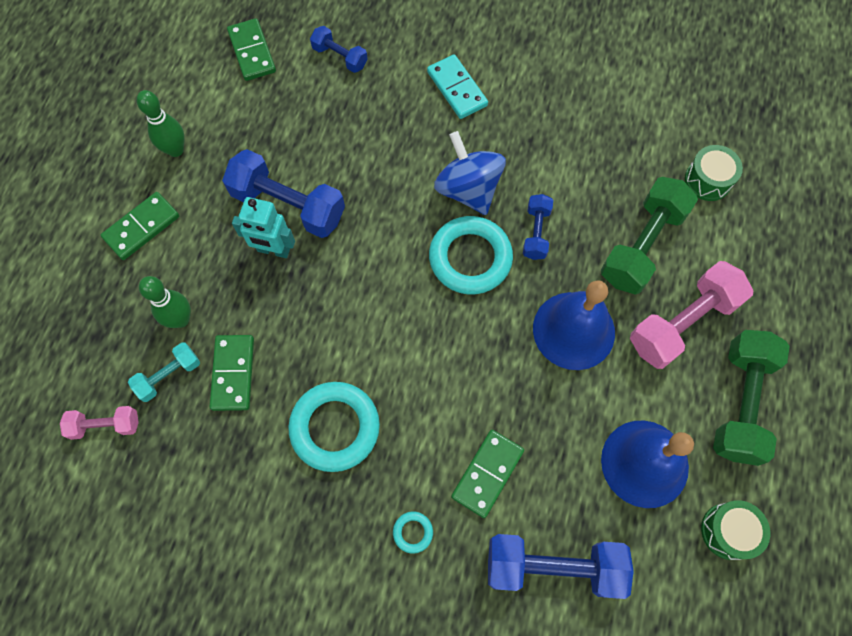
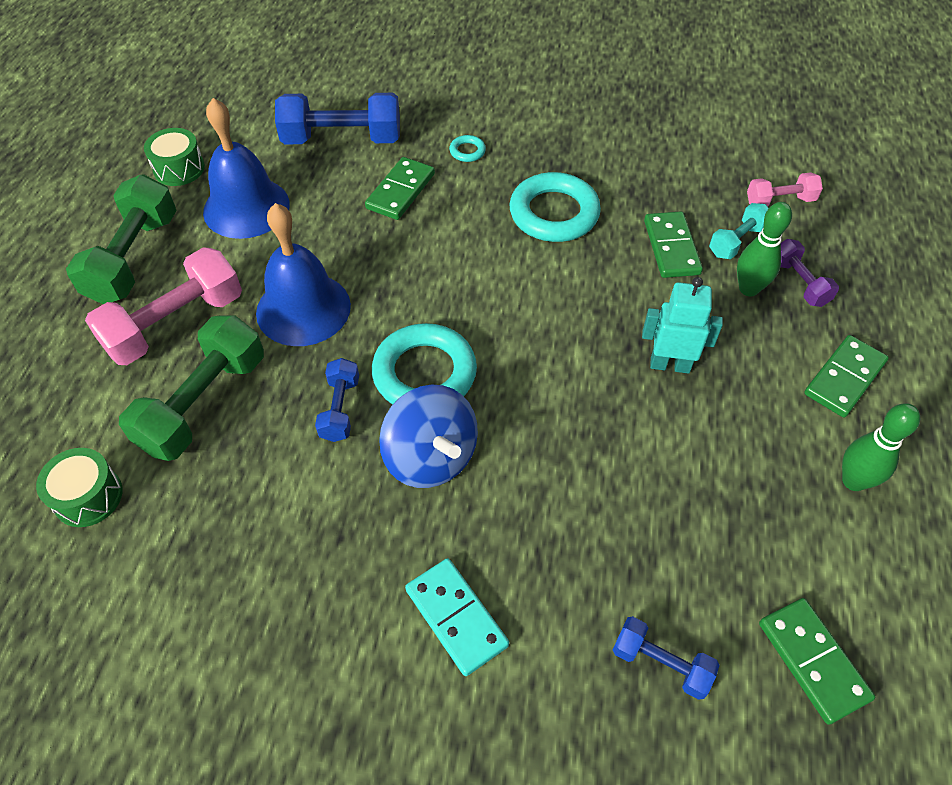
camera: 175 degrees right, 15 degrees down
blue dumbbell [222,149,345,238] -> none
none -> purple dumbbell [781,239,839,307]

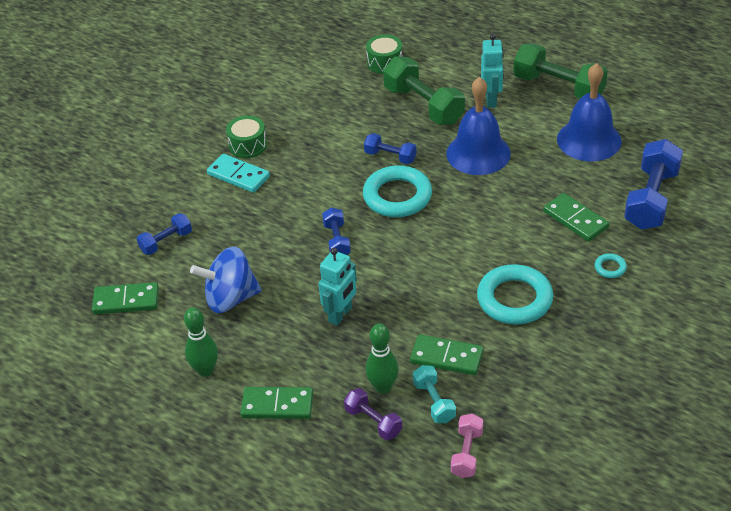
camera: 115 degrees right, 10 degrees down
pink dumbbell [85,247,242,365] -> turquoise robot [481,34,504,108]
green drum [144,128,205,186] -> green drum moved to [226,116,267,158]
blue spinning top [379,385,478,488] -> blue spinning top moved to [190,247,262,313]
turquoise domino [405,558,509,676] -> turquoise domino turned 45 degrees clockwise [207,154,270,193]
purple dumbbell [781,239,839,307] -> purple dumbbell turned 45 degrees clockwise [344,388,402,440]
green domino [804,335,889,418] -> green domino turned 60 degrees counterclockwise [241,387,313,419]
none -> blue dumbbell [322,207,351,255]

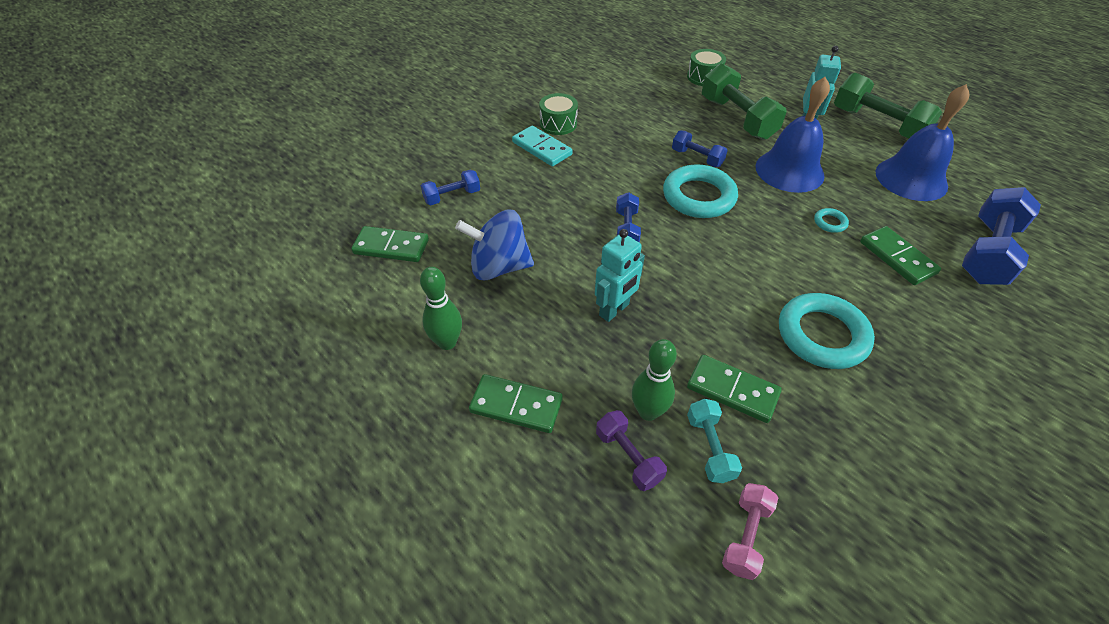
camera: 10 degrees right, 5 degrees up
turquoise ring [595,253,627,278] -> turquoise ring moved to [814,208,849,233]

